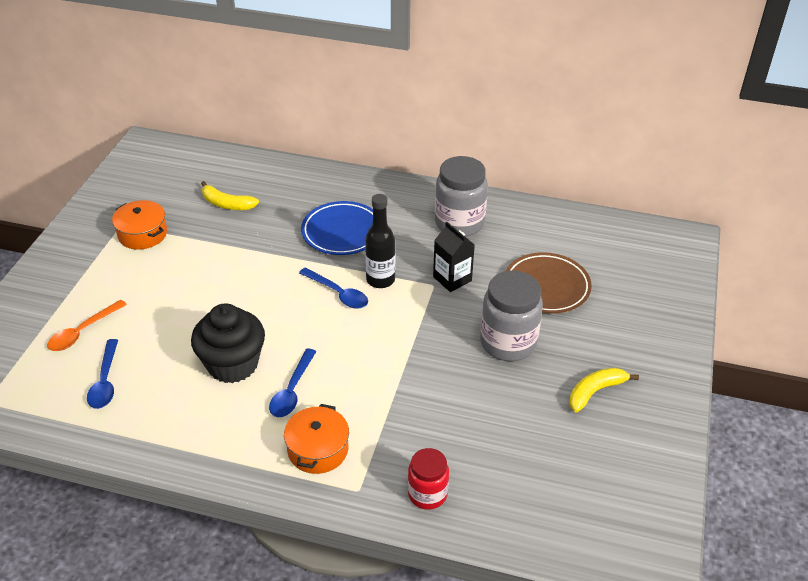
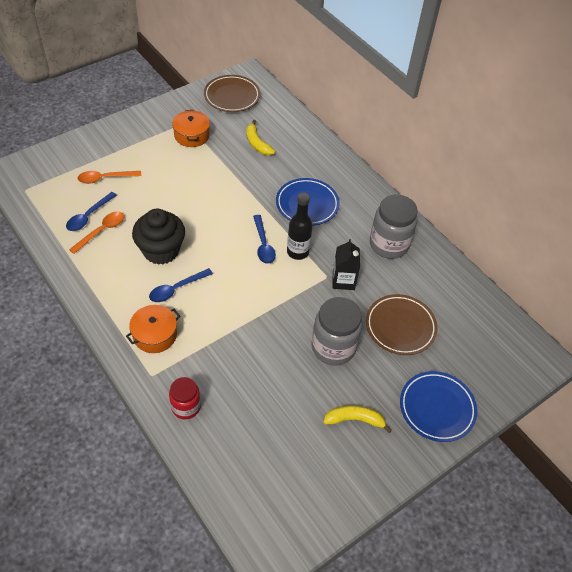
camera: 35 degrees right, 10 degrees up
none -> orange spoon [69,211,124,254]
none -> brown plate [204,75,260,112]
none -> blue plate [400,371,477,442]

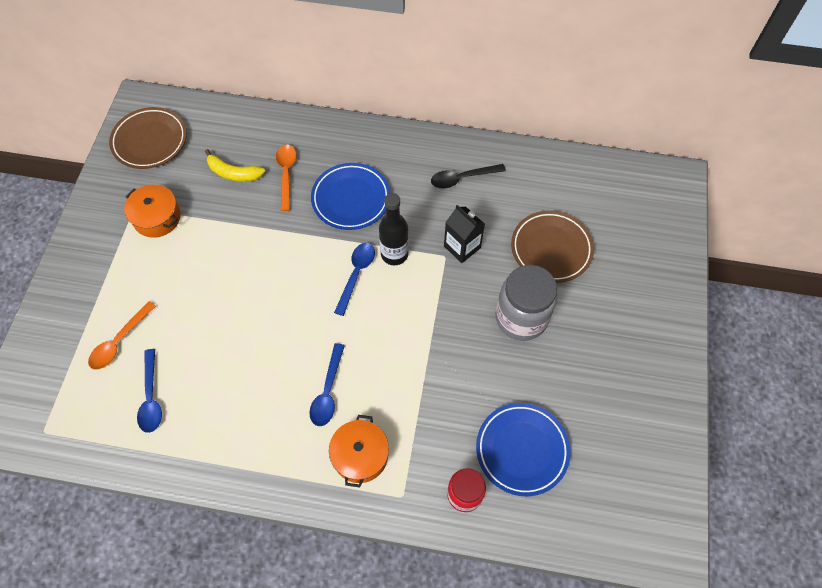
camera: 40 degrees left, 10 degrees up
orange spoon [69,211,124,254] -> orange spoon moved to [276,144,297,211]
black cupcake [132,209,185,265] -> none
blue spoon [253,215,276,264] -> blue spoon turned 105 degrees counterclockwise [334,243,375,316]
yellow banana [324,405,392,433] -> none
grey jar [370,195,418,259] -> black spoon [431,164,506,189]
blue plate [400,371,477,442] -> blue plate moved to [476,403,571,496]

